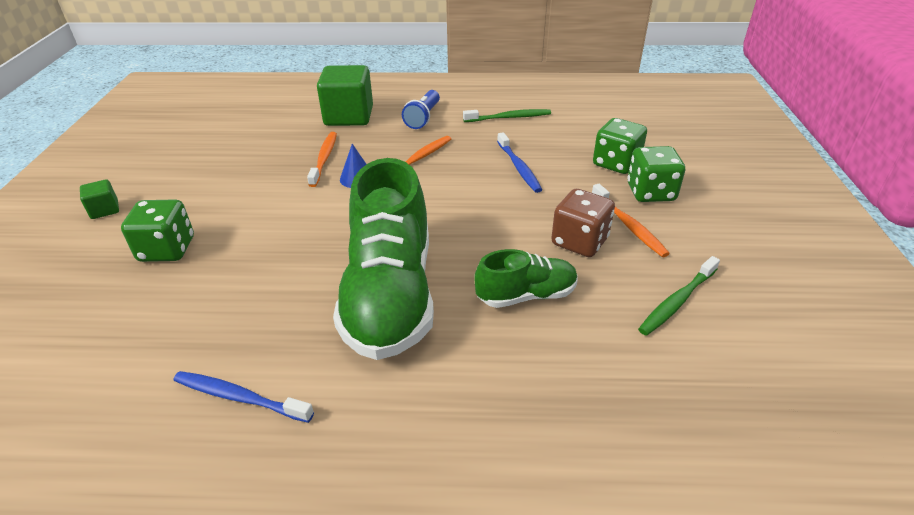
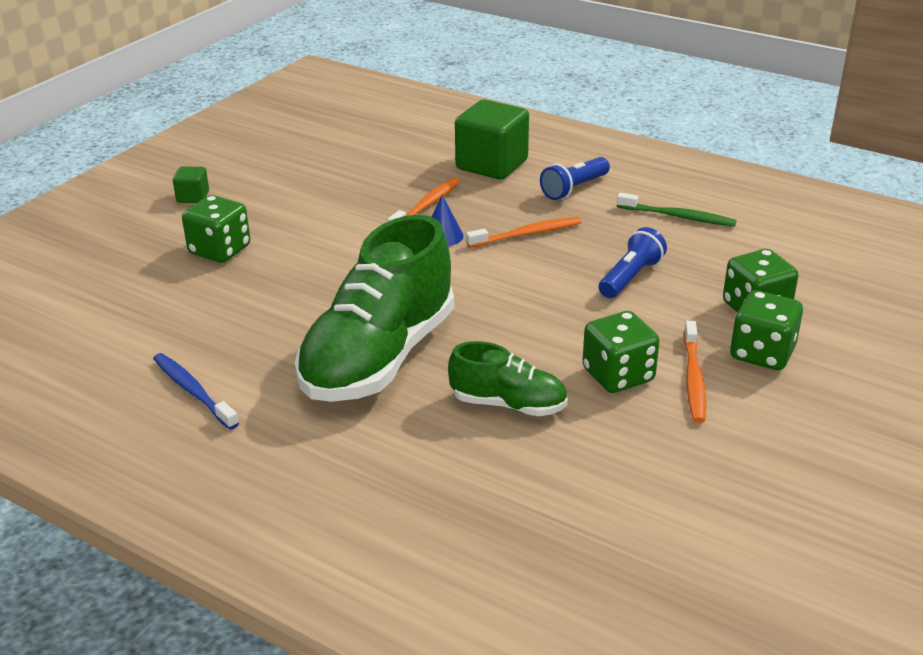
camera: 30 degrees right, 5 degrees down
blue toothbrush [497,132,542,193] -> blue flashlight [599,227,667,298]
brown dice [551,189,615,257] -> green dice [582,311,660,393]
green toothbrush [638,256,720,336] -> none

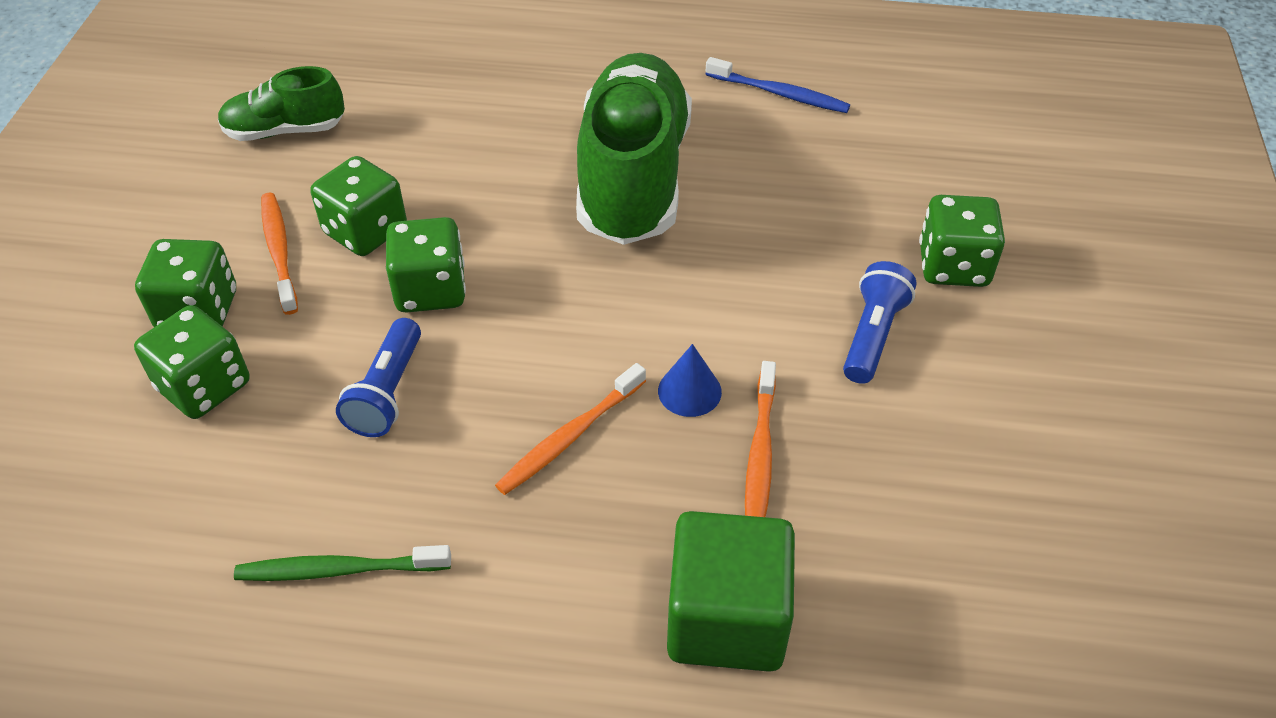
camera: 155 degrees right, 15 degrees up
green cube [173,167,209,203] -> none
green shoe [448,341,568,416] -> green shoe moved to [218,66,345,141]
blue flashlight [540,157,610,200] -> blue flashlight moved to [843,261,917,384]
none -> green dice [386,217,466,313]

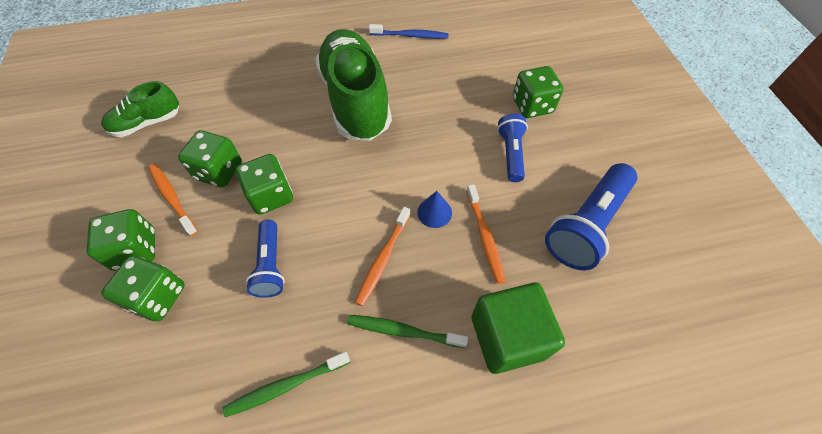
camera: 20 degrees left, 10 degrees up
none -> green toothbrush [347,315,468,348]
none -> blue flashlight [545,163,637,270]

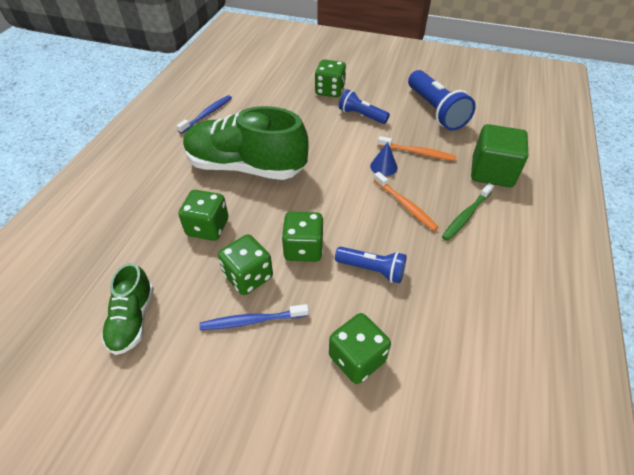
camera: 60 degrees left, 10 degrees down
green dice [86,209,155,271] -> green dice moved to [178,190,229,241]
orange toothbrush [148,164,198,236] -> blue toothbrush [200,304,309,330]
green toothbrush [222,352,350,417] -> none

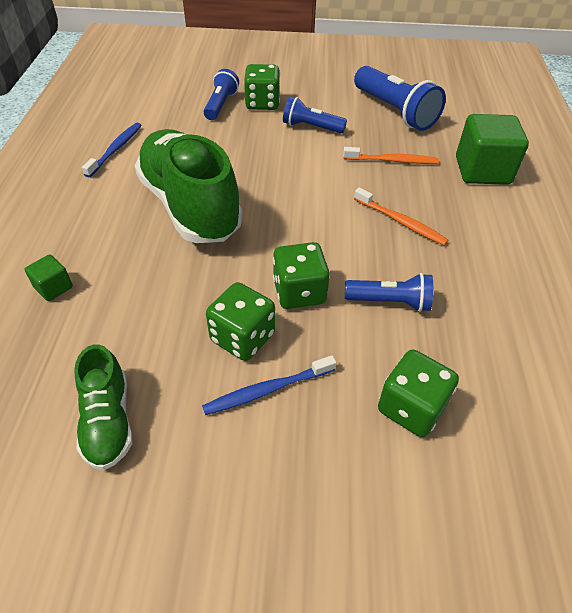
camera: 15 degrees left, 0 degrees up
green dice [178,190,229,241] -> none
green shoe [183,106,308,180] -> green shoe turned 60 degrees clockwise [135,129,243,243]
blue cone [370,142,398,176] -> none
green toothbrush [442,183,494,241] -> none
none -> green cube [25,255,73,301]
none -> blue flashlight [204,69,239,120]

